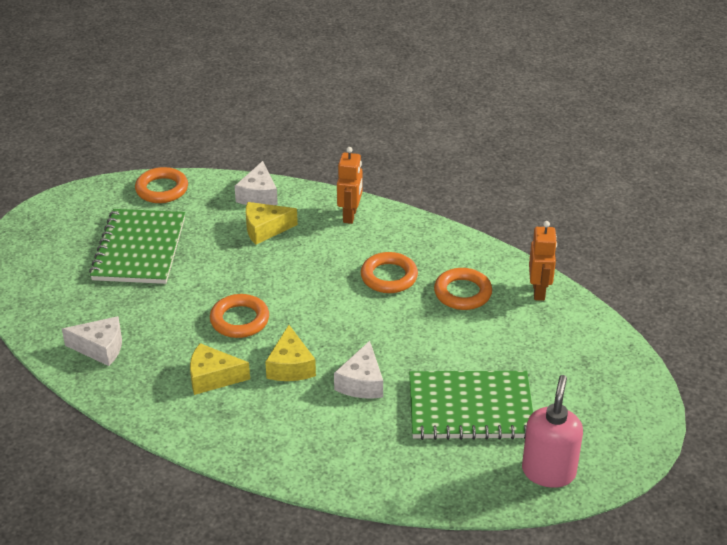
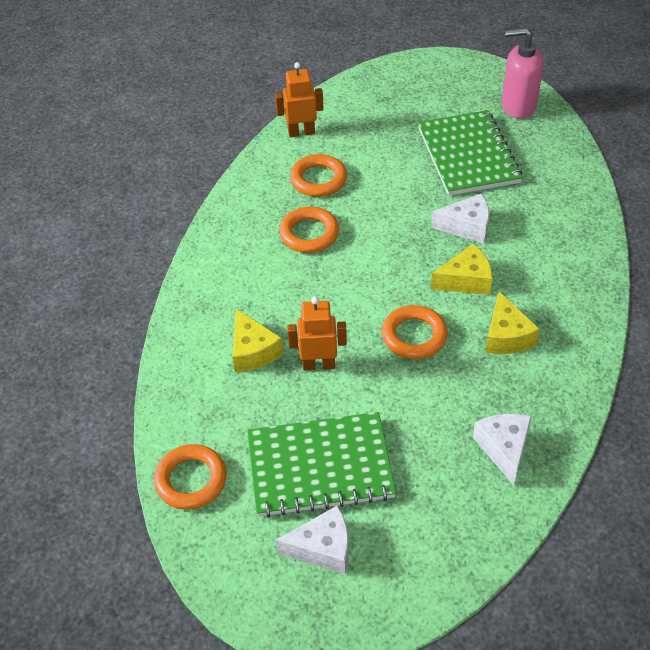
camera: 100 degrees left, 10 degrees up
white cheese [235,161,278,205] -> white cheese moved to [275,505,349,574]
orange robot [337,147,363,224] -> orange robot moved to [287,296,347,370]

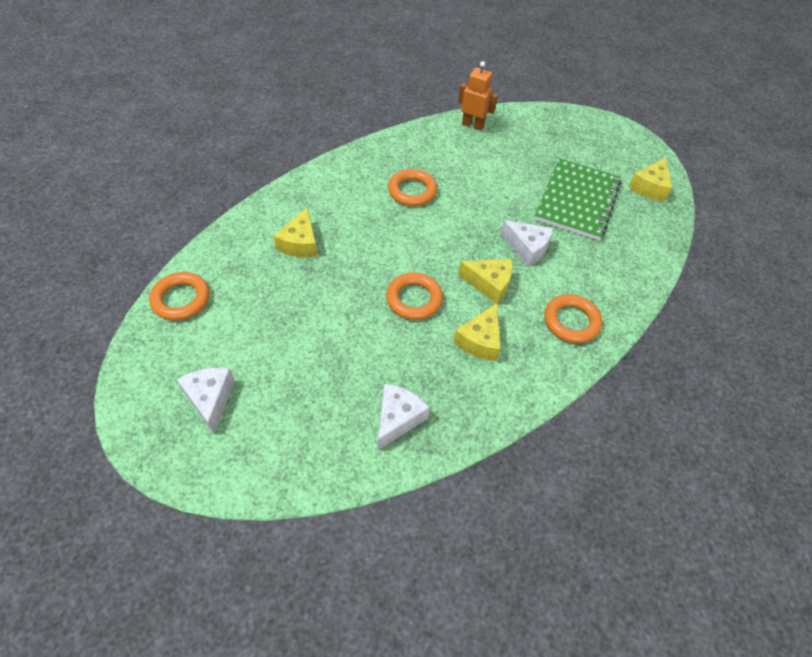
camera: 30 degrees right, 5 degrees up
green notebook [247,412,396,518] -> none
white cheese [275,505,349,574] -> white cheese turned 135 degrees counterclockwise [176,367,235,433]
orange robot [287,296,347,370] -> none
orange ring [290,154,347,197] -> orange ring moved to [544,294,602,343]
pink soap dispenser [502,28,543,119] -> yellow cheese [628,158,672,202]

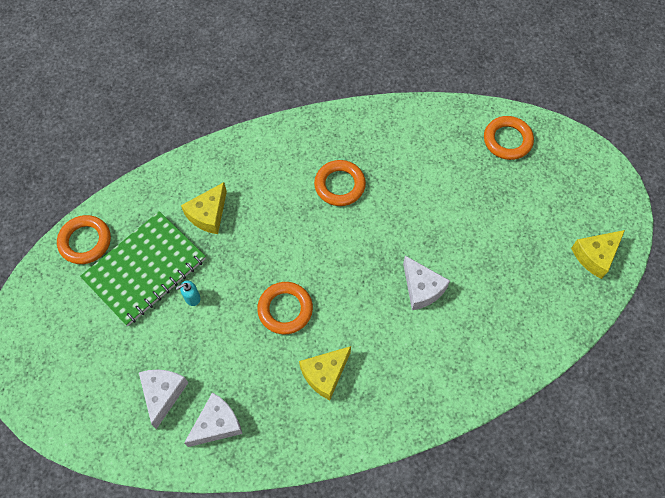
camera: 25 degrees right, 10 degrees up
white cheese [176,367,235,433] -> white cheese moved to [139,369,188,429]
orange robot [458,61,498,131] -> none
yellow cheese [458,259,513,304] -> none
green notebook [534,158,621,240] -> green notebook moved to [80,211,206,326]
orange ring [544,294,602,343] -> orange ring moved to [484,116,534,160]
none -> turquoise soap dispenser [176,280,200,306]

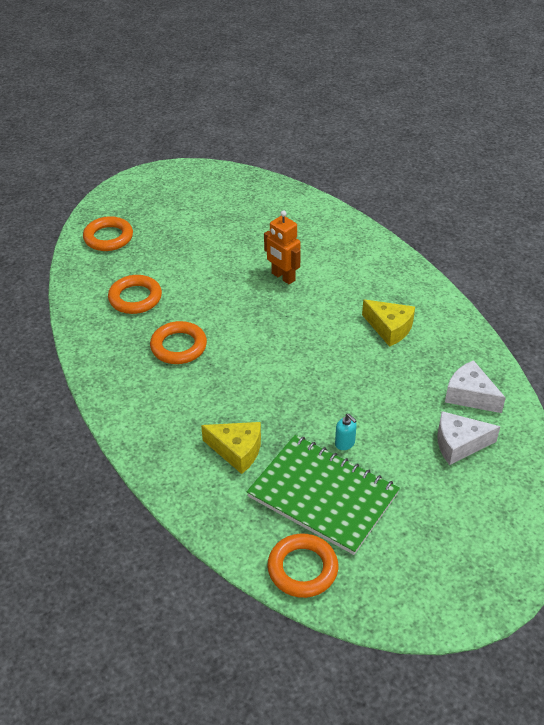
camera: 100 degrees left, 20 degrees down
orange ring [257,282,313,334] -> orange ring moved to [108,275,162,314]
white cheese [403,256,450,310] -> orange robot [264,210,301,284]
yellow cheese [571,230,625,279] -> none

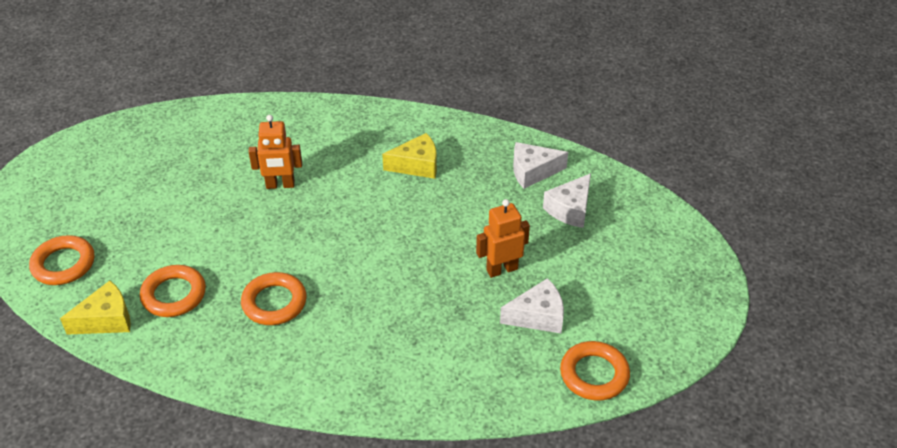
camera: 50 degrees left, 0 degrees up
yellow cheese [201,422,261,474] -> yellow cheese moved to [60,281,131,335]
green notebook [247,435,400,555] -> white cheese [500,278,564,333]
turquoise soap dispenser [335,414,357,450] -> orange robot [476,199,530,278]

